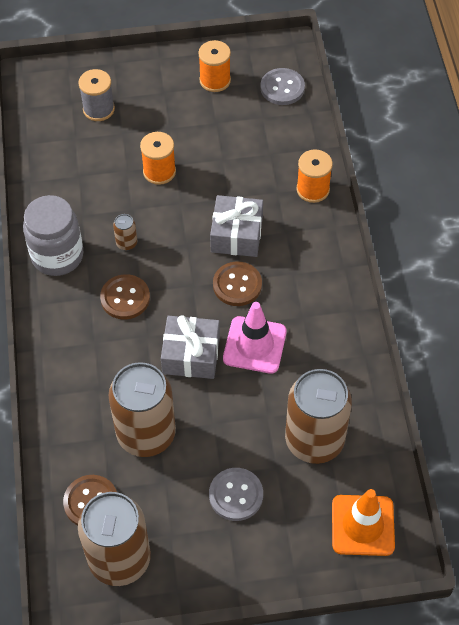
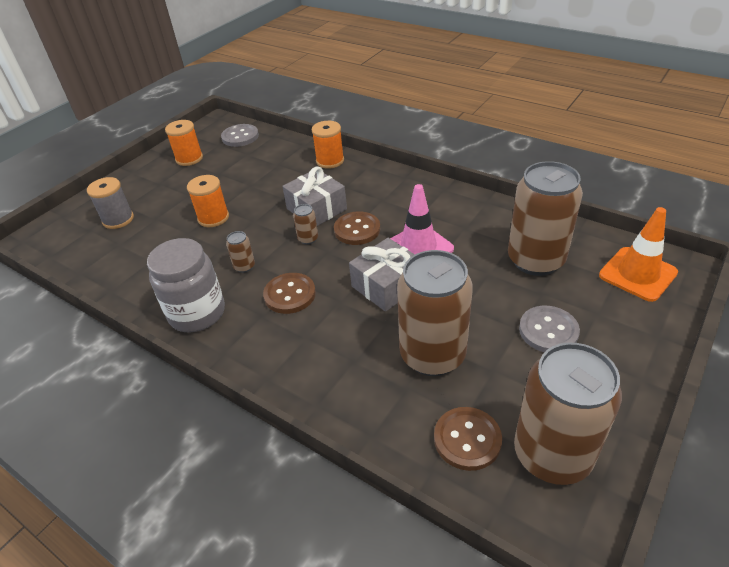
camera: 45 degrees left, 15 degrees down
none -> brown can [293,204,318,244]

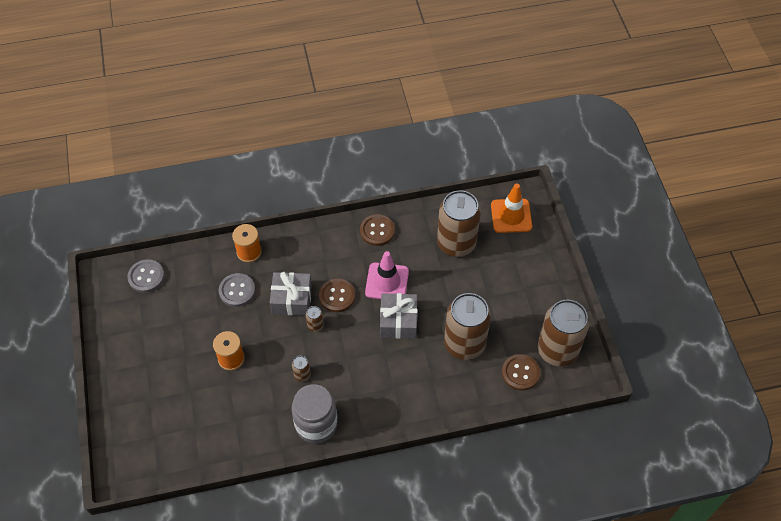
camera: 50 degrees left, 15 degrees up
grey spool [87,177,134,229] -> none
orange spool [165,120,203,166] -> none
brown button [263,273,316,314] -> brown button moved to [360,214,395,246]
grey button [519,306,580,352] -> grey button moved to [219,273,255,307]

